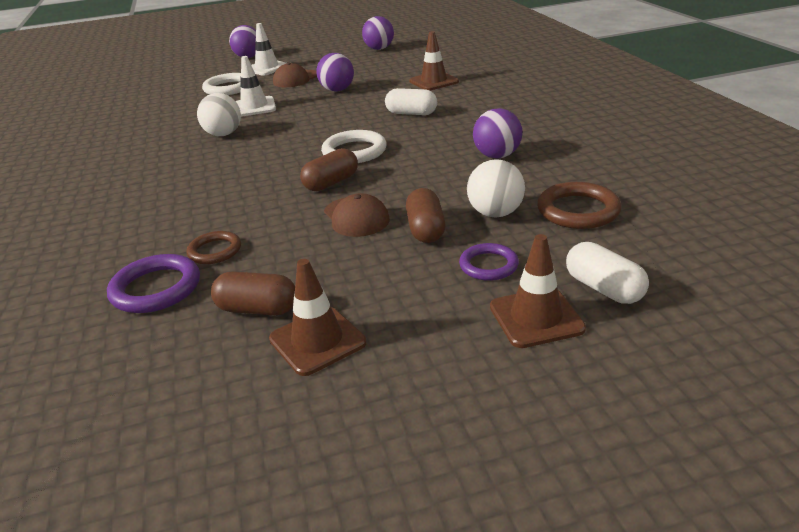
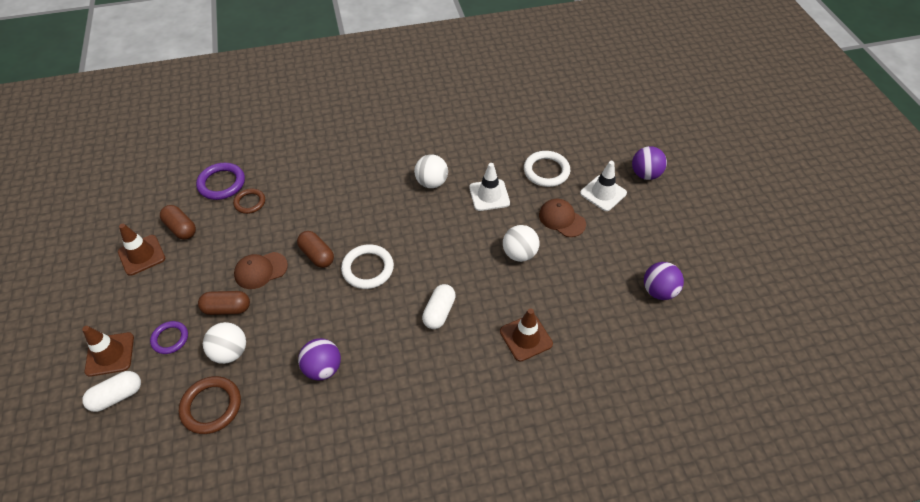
camera: 90 degrees right, 20 degrees up
brown capsule [211,271,295,315] -> brown capsule turned 60 degrees counterclockwise [160,205,196,240]
purple ball [316,53,354,92] -> white ball [503,225,540,262]

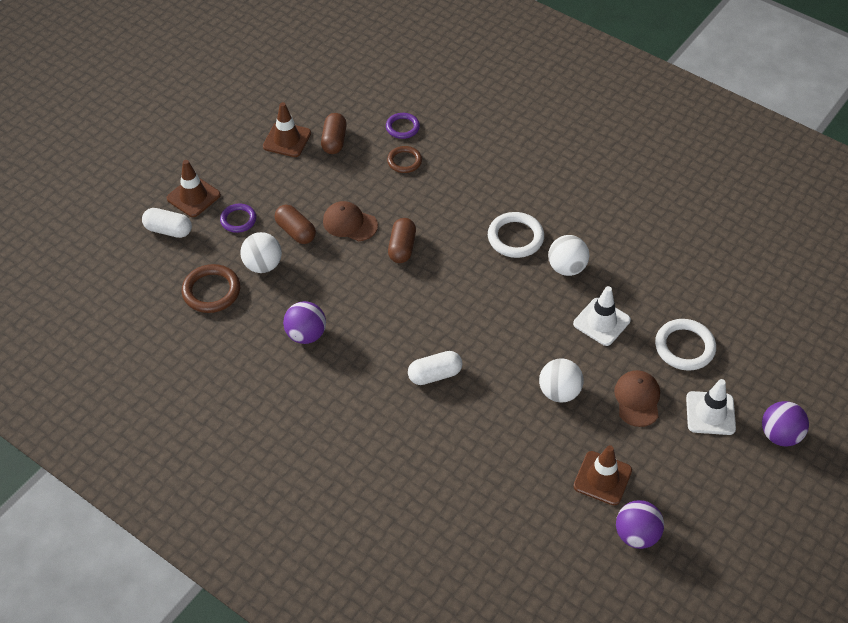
camera: 50 degrees right, 0 degrees up
purple ring [196,163,245,200] -> purple ring [386,113,420,139], size x0.65
white ring [341,244,394,289] -> white ring moved to [488,212,544,258]
brown traffic cone [500,308,553,362] -> brown traffic cone moved to [573,445,632,506]

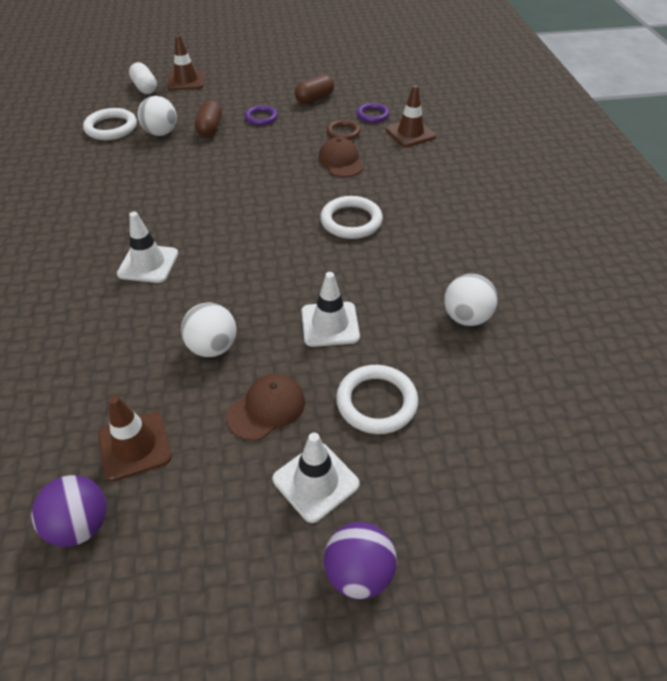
camera: 45 degrees right, 5 degrees down
brown ring [182,264,240,313] -> white ring [83,108,137,140]
purple ring [220,204,256,233] -> purple ring moved to [244,105,278,125]
brown traffic cone [263,102,311,157] -> brown traffic cone moved to [386,85,436,147]
purple ball [283,301,326,344] -> none
brown cap [323,201,378,241] -> brown cap moved to [318,137,364,177]
brown capsule [388,218,416,263] -> none
white capsule [408,351,462,385] -> white traffic cone [117,212,178,283]
white ball [548,235,589,276] -> white ball moved to [444,274,498,326]

